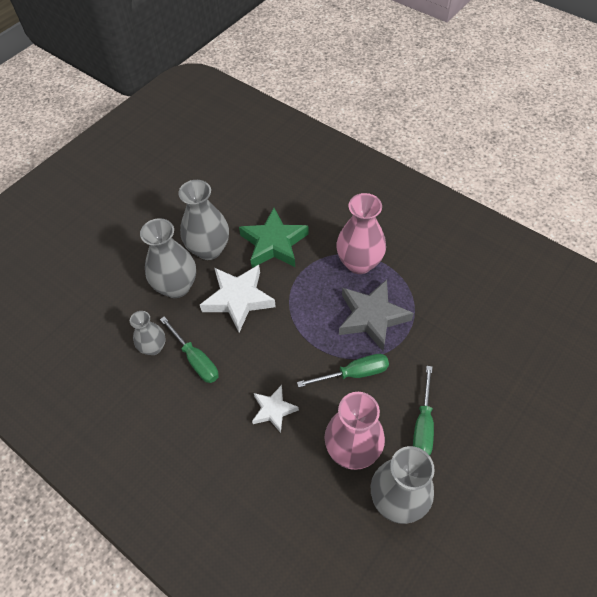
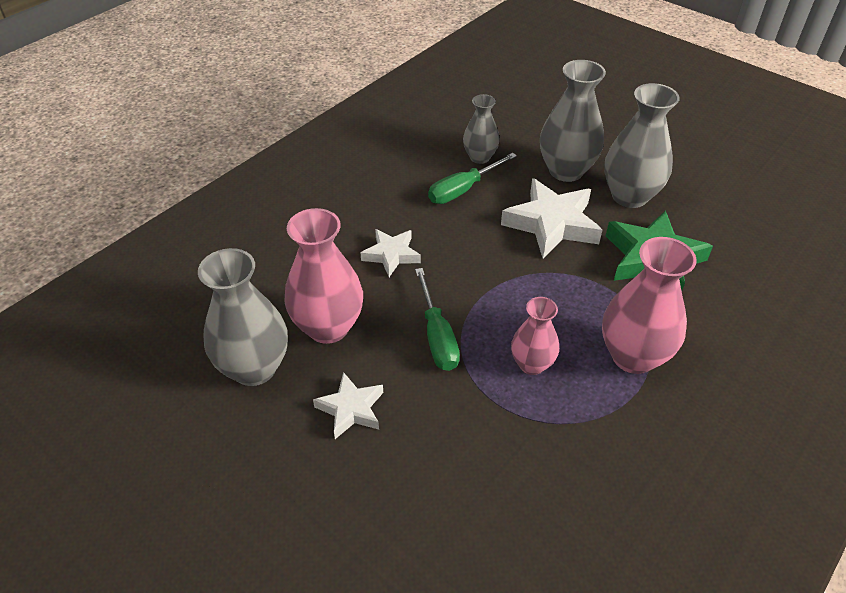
camera: 90 degrees right, 10 degrees down
grey star [339,280,414,351] -> pink vase [511,297,559,375]
green screwdriver [413,366,434,456] -> white star [313,372,383,439]

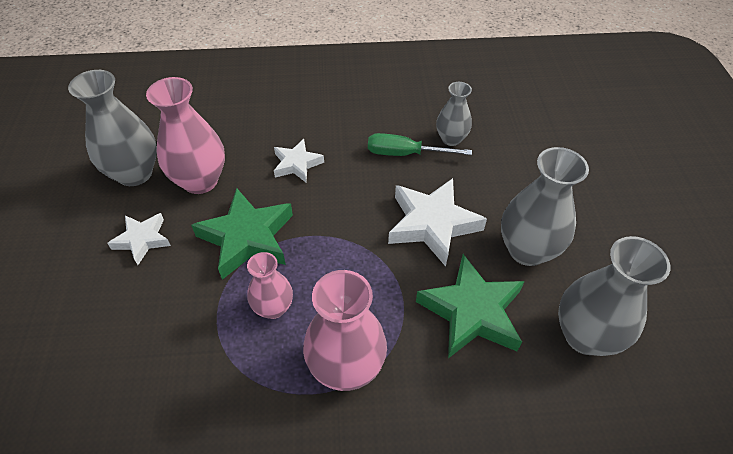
camera: 45 degrees right, 5 degrees up
green screwdriver [415,268,460,371] -> green star [191,188,293,280]
grey vase [540,60,606,182] -> grey vase moved to [558,236,670,356]

